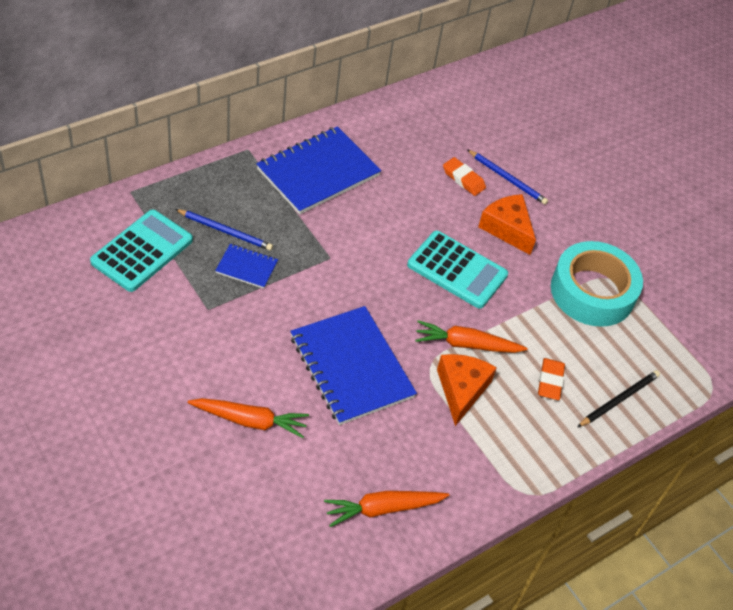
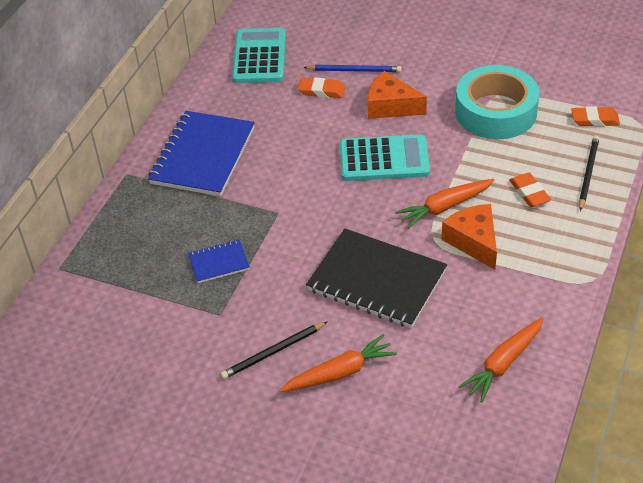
camera: 25 degrees left, 5 degrees down
turquoise calculator [90,209,193,292] -> turquoise calculator moved to [232,28,286,83]
blue pencil [175,209,273,251] -> none
blue notebook [290,306,417,425] -> black notebook [306,228,447,328]
none -> black pencil [220,322,327,379]
none -> orange eraser [571,106,620,127]

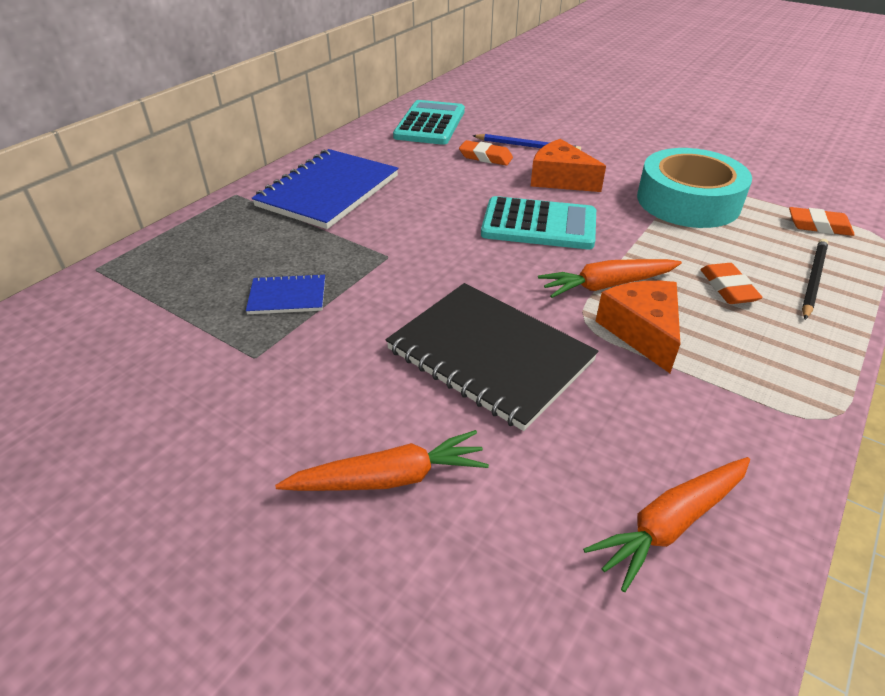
camera: 10 degrees right, 5 degrees down
black pencil [220,322,327,379] -> none

